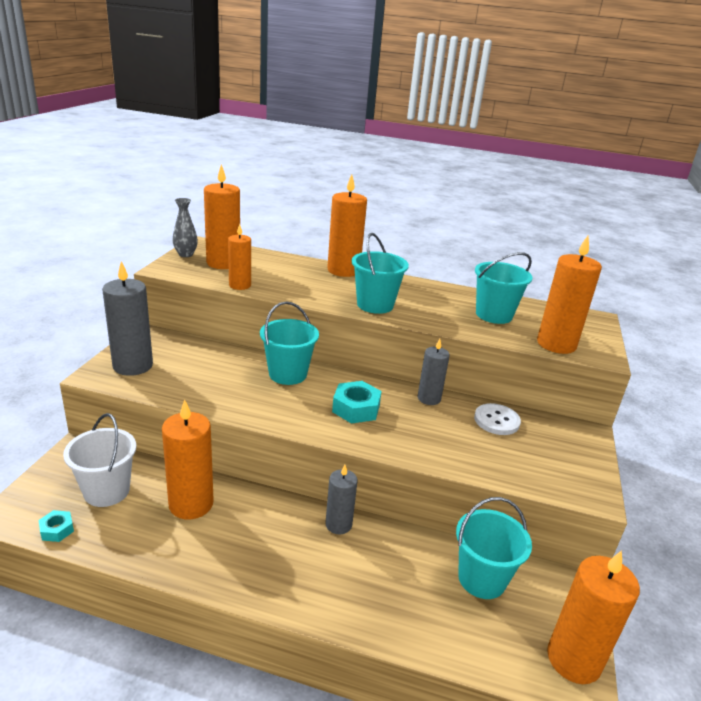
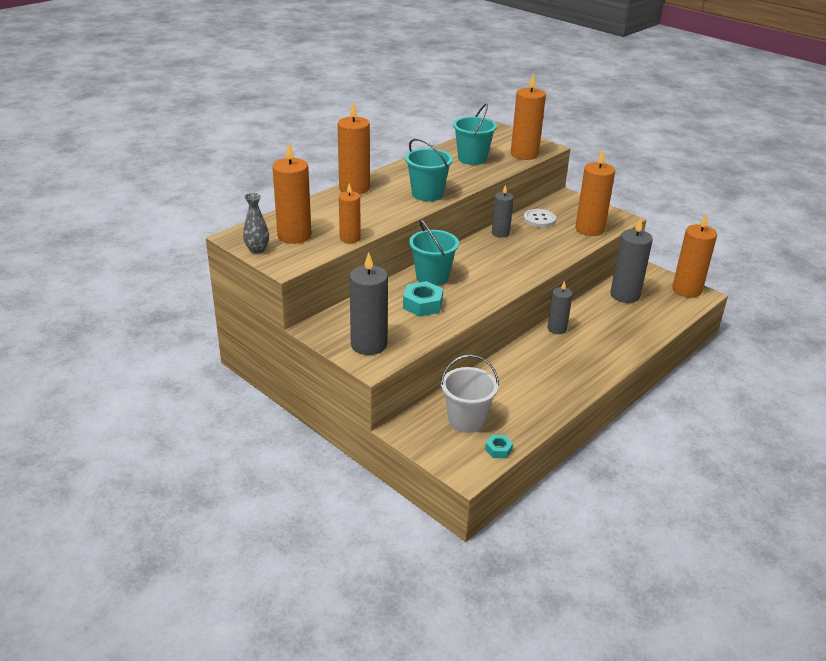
camera: 60 degrees left, 5 degrees up
orange candle [162,399,214,519] -> orange candle moved to [575,150,615,236]
turquoise nut [332,381,382,424] -> turquoise nut moved to [403,281,443,317]
turquoise bucket [456,497,532,599] -> grey candle [610,218,653,303]

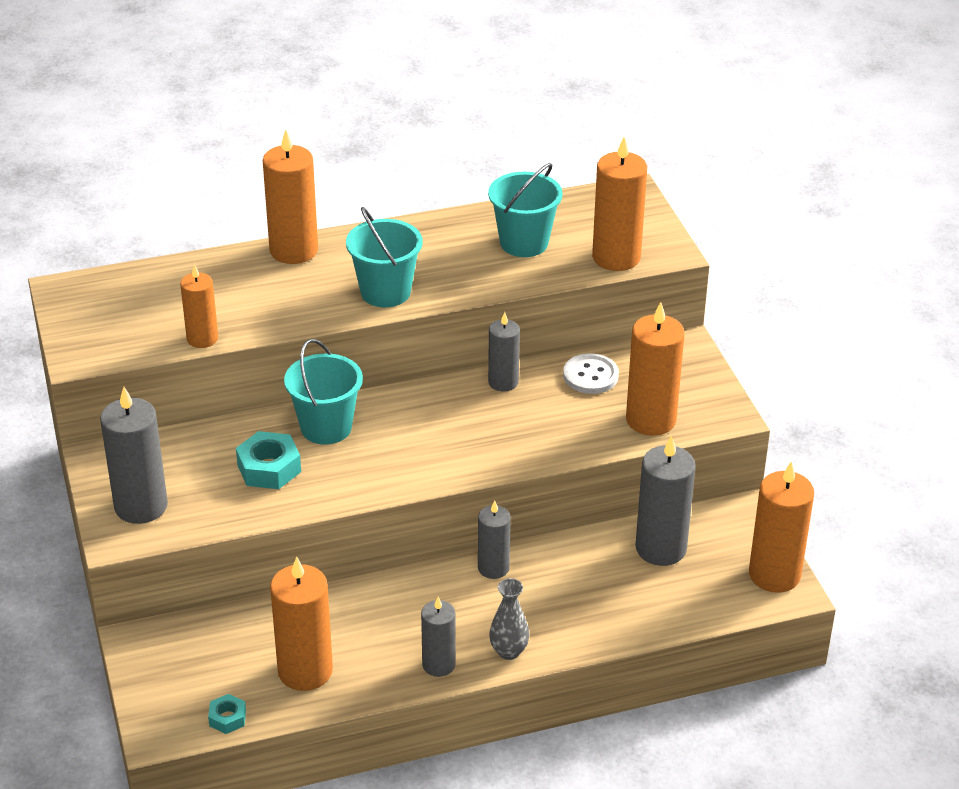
camera: 30 degrees right, 5 degrees up
grey vase [243,193,269,254] -> grey vase moved to [489,578,529,660]
orange candle [272,143,311,244] -> orange candle moved to [270,557,333,691]
white bucket [440,354,499,433] -> none
none -> grey candle [421,597,456,677]

